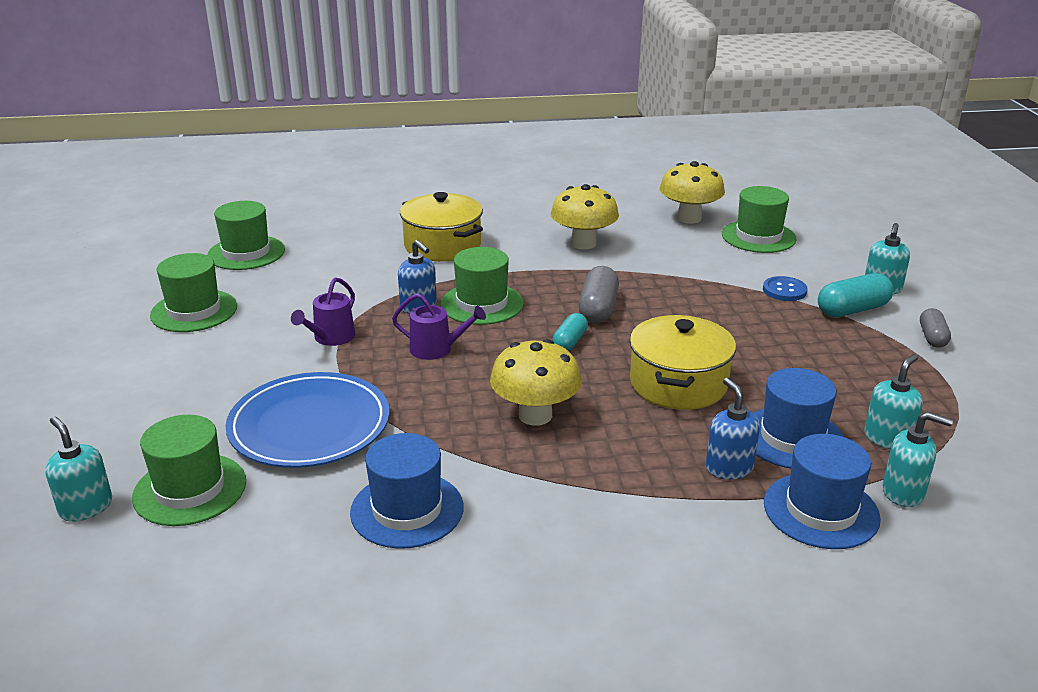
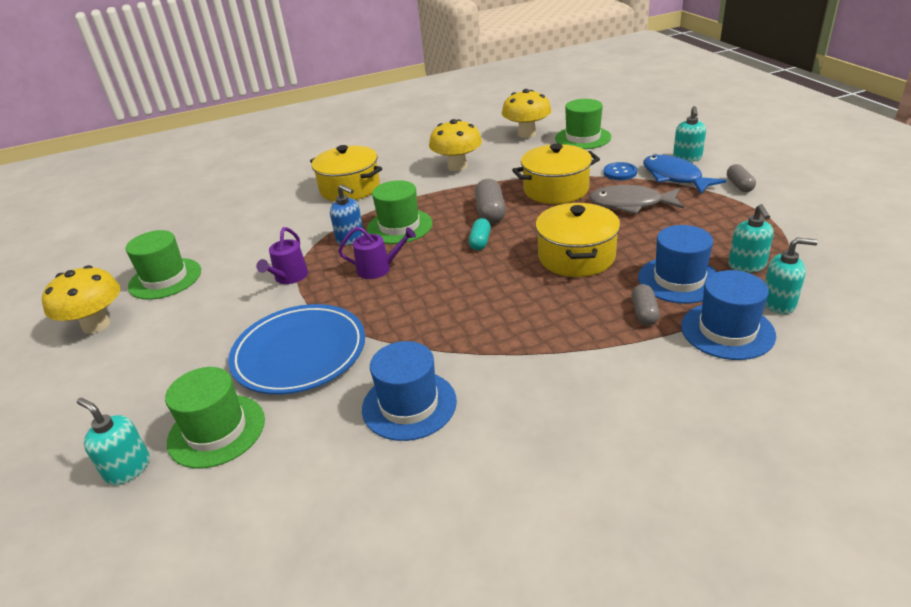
camera: 10 degrees left, 5 degrees up
green hat [207,201,285,270] -> none
yellow mushroom [490,339,582,426] -> yellow mushroom moved to [42,265,120,334]
blue soap dispenser [706,378,760,480] -> grey capsule [632,284,660,325]
turquoise capsule [818,273,894,317] -> blue fish [643,155,726,194]
turquoise soap dispenser [864,354,923,450] -> turquoise soap dispenser turned 150 degrees clockwise [728,204,774,273]
none -> yellow pot [512,144,600,204]
none -> grey fish [589,185,684,214]

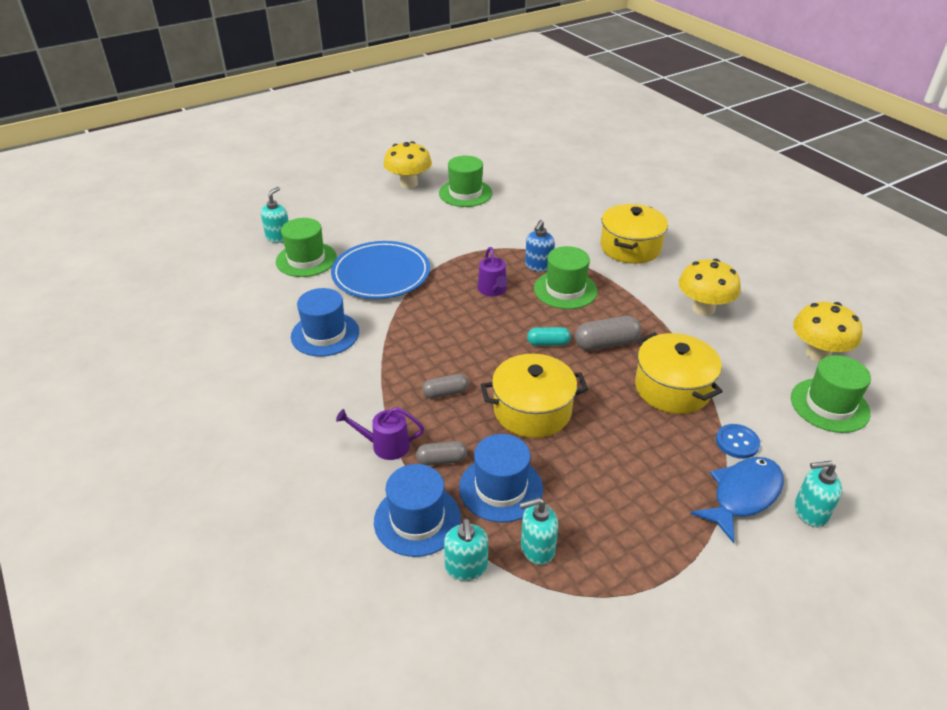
camera: 75 degrees right, 5 degrees up
purple watering can [256,227,308,284] -> purple watering can moved to [336,407,424,460]
grey fish [589,185,684,214] -> none
grey capsule [727,164,756,192] -> grey capsule moved to [422,374,468,399]

